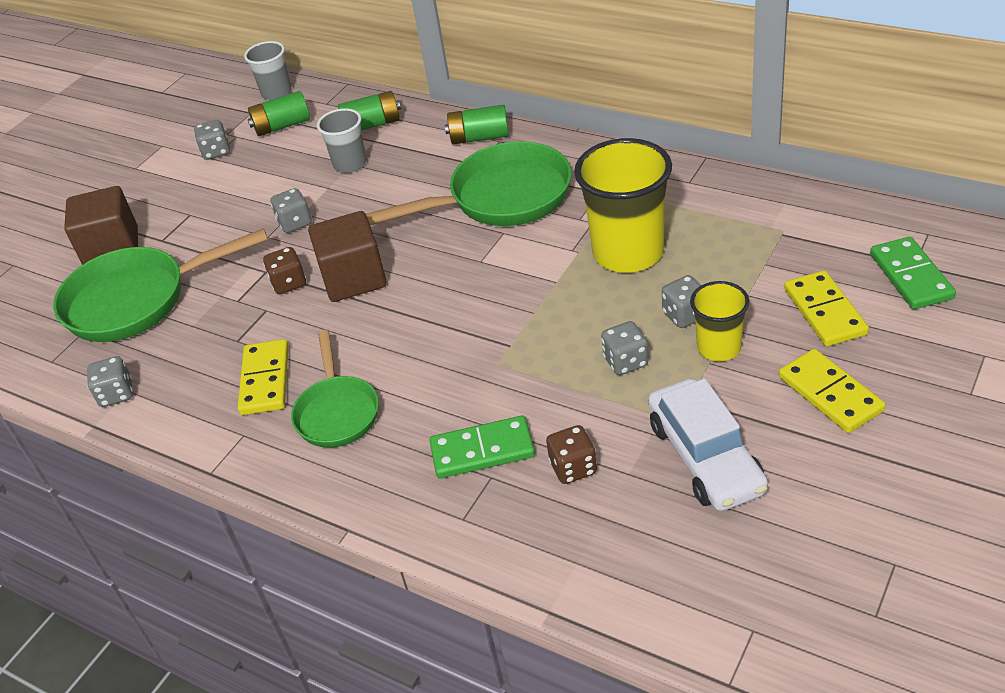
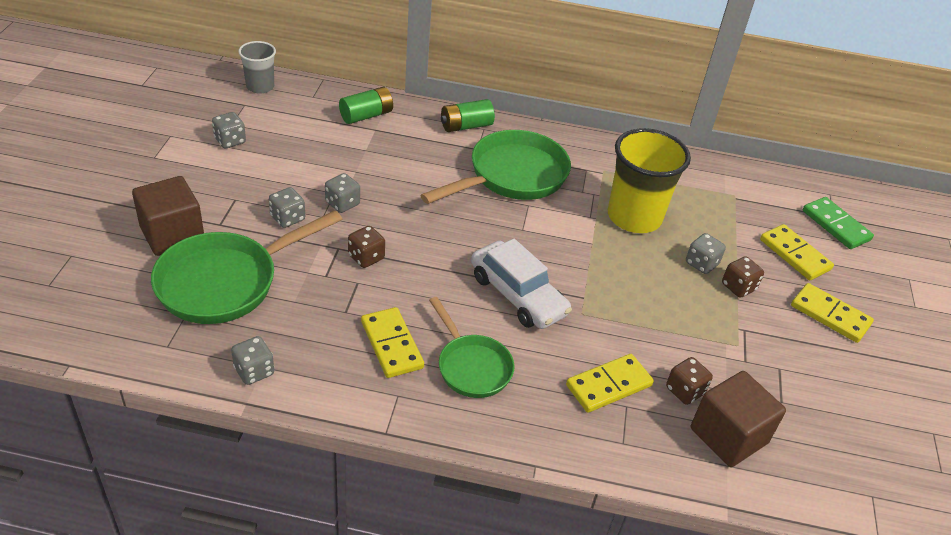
camera: 30 degrees left, 0 degrees up
green battery [248,91,310,136] -> none
brown cube [308,211,387,302] -> brown cube moved to [691,371,786,467]
grey cup [317,108,367,173] -> none
green domino [429,416,535,479] -> yellow domino [566,354,654,413]
grey dice [601,321,649,375] -> grey dice moved to [269,187,305,228]
white car [648,378,768,511] -> white car moved to [471,238,572,329]
yellow cup [690,281,749,361] -> brown dice [722,256,764,298]

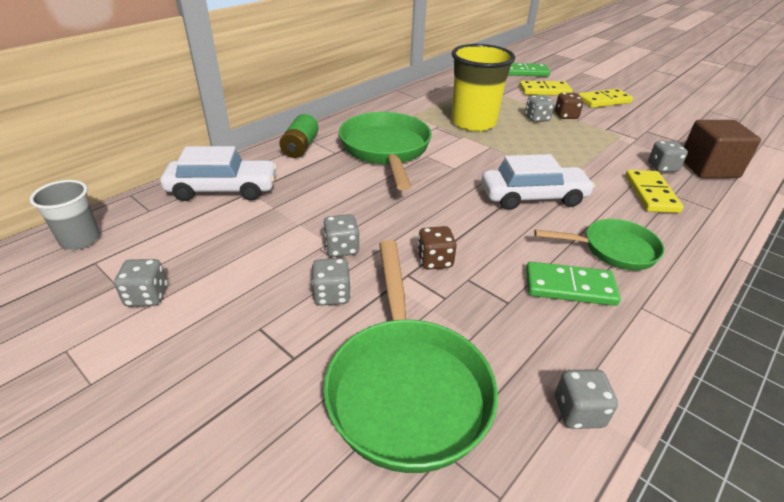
camera: 55 degrees left, 5 degrees down
brown cube [132,176,204,256] -> none
green battery [339,87,393,124] -> white car [161,146,277,201]
yellow domino [361,307,424,378] -> green domino [526,262,621,306]
brown dice [666,357,713,405] -> grey dice [648,141,688,172]

